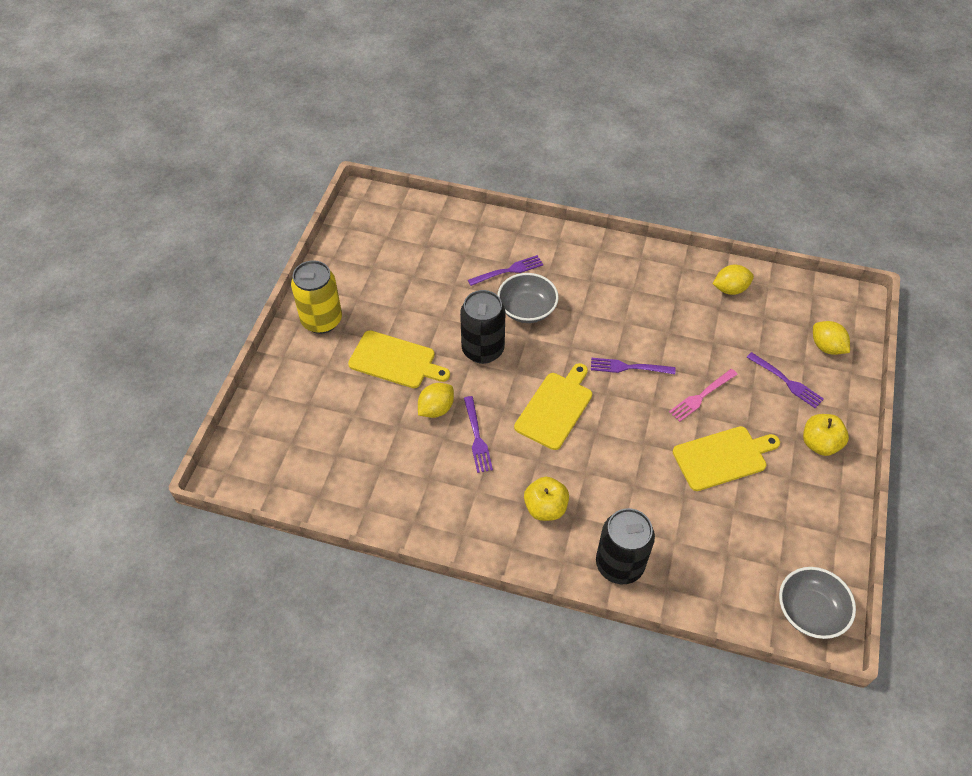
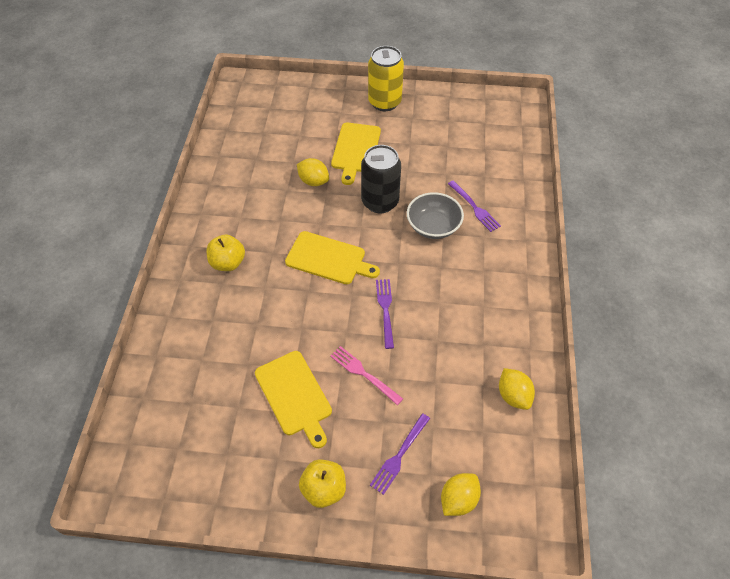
camera: 80 degrees right, 0 degrees up
purple fork [464,396,493,473] -> none
black can [596,508,655,584] -> none
grey bowl [779,567,856,639] -> none

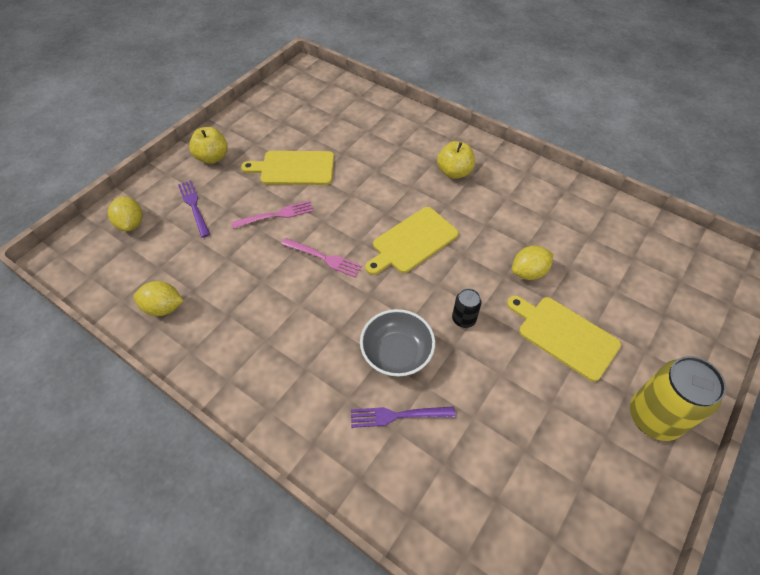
camera: 120 degrees right, 0 degrees up
black can [361,145,401,213] -> black can [452,288,481,328], size x0.51
purple fork [376,279,394,349] -> pink fork [281,238,362,277]

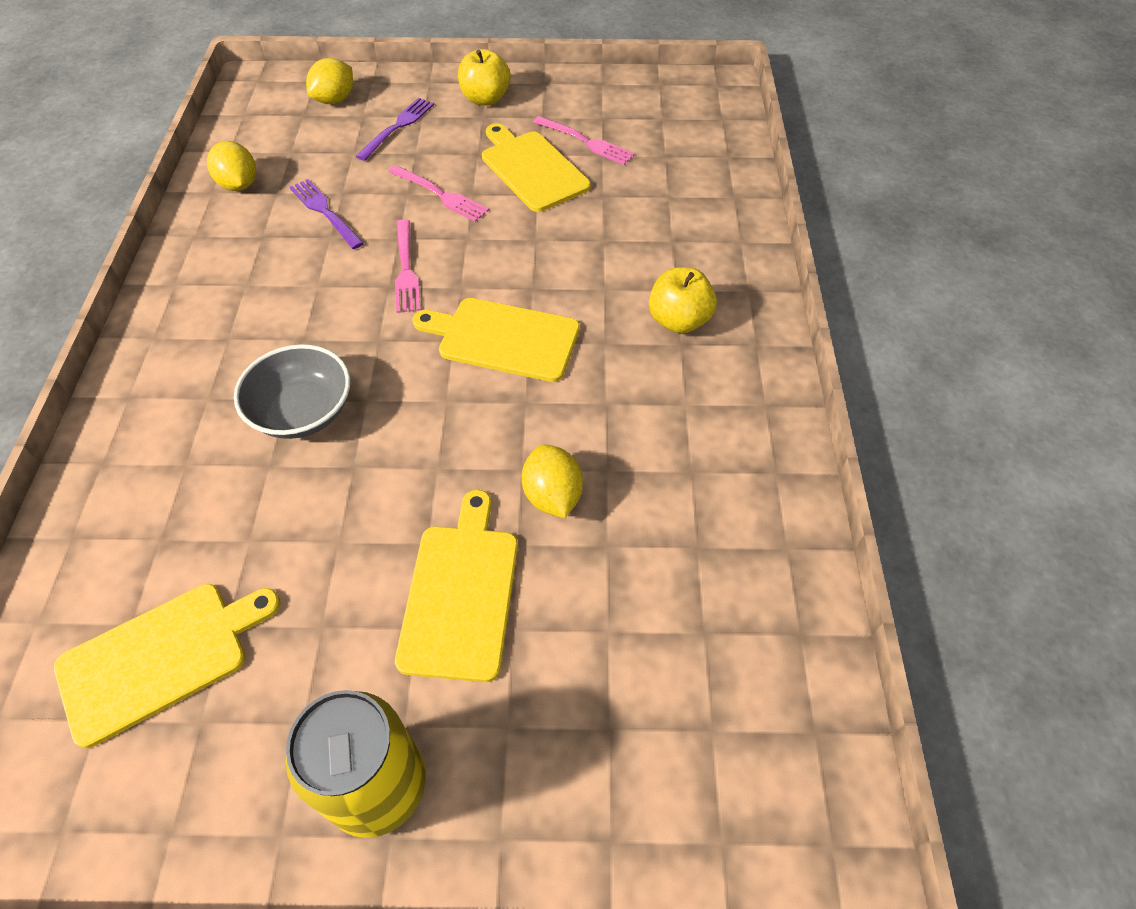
camera: 55 degrees right, 0 degrees up
purple fork [351,406,455,428] -> purple fork moved to [290,179,364,249]
black can [452,288,481,328] -> none
yellow lemon [512,246,553,280] -> yellow lemon turned 45 degrees clockwise [522,445,583,518]
none -> yellow cutting board [54,584,281,748]
none -> pink fork [533,116,635,165]

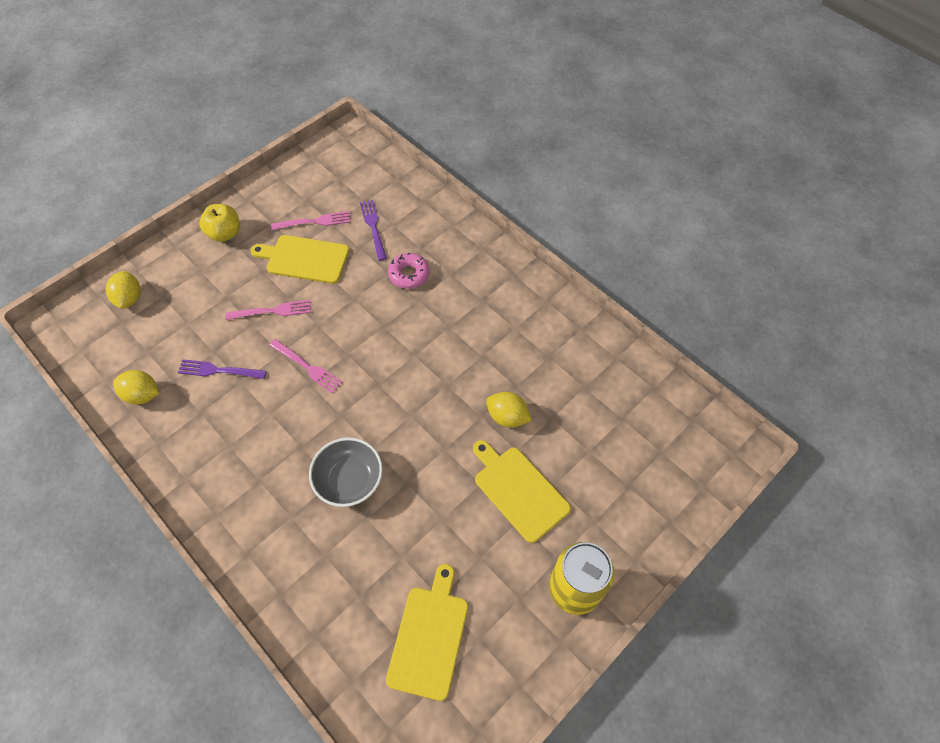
camera: 45 degrees left, 5 degrees up
purple fork [356,98,434,161] -> purple fork moved to [360,200,387,261]
yellow cutting board [413,298,580,382] -> none
yellow apple [649,267,717,334] -> none
none -> pink donut [388,253,430,289]

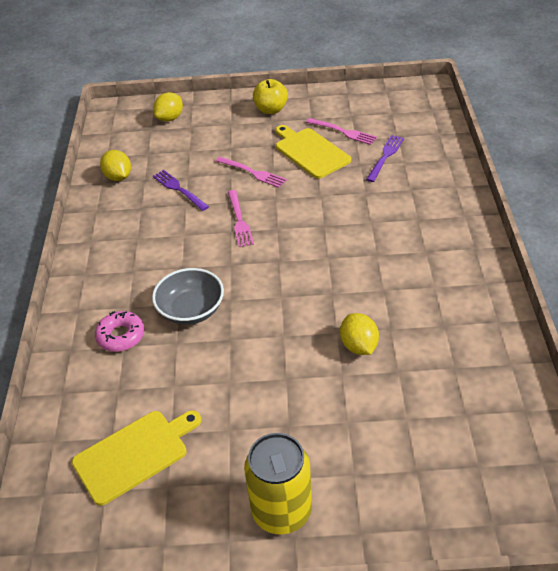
camera: 45 degrees right, 15 degrees down
pink donut [388,253,430,289] -> pink donut moved to [95,311,144,352]
yellow cutting board [473,440,571,543] -> none

